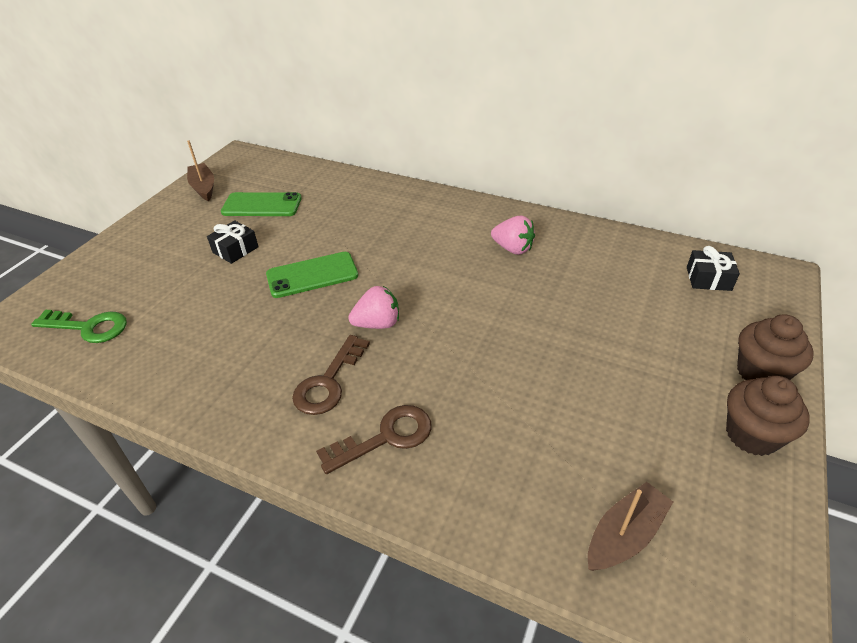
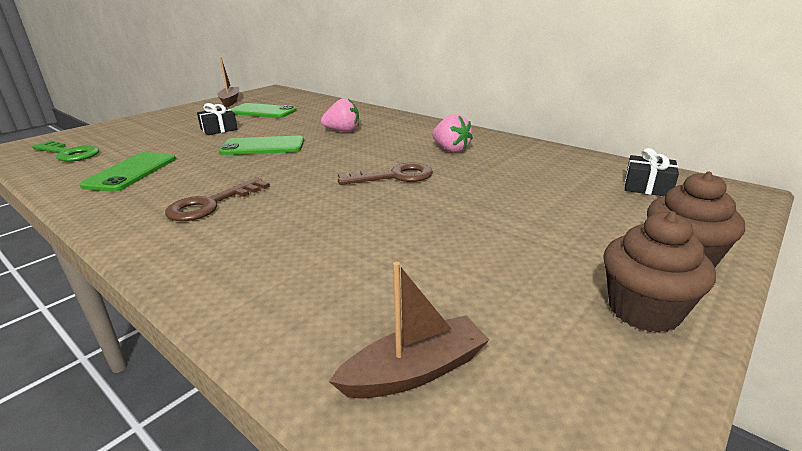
camera: 15 degrees right, 15 degrees down
brown key [316,405,432,474] -> brown key moved to [338,163,433,185]
pink strawberry [348,286,399,329] -> pink strawberry moved to [321,98,359,132]
none -> green phone [79,152,176,192]

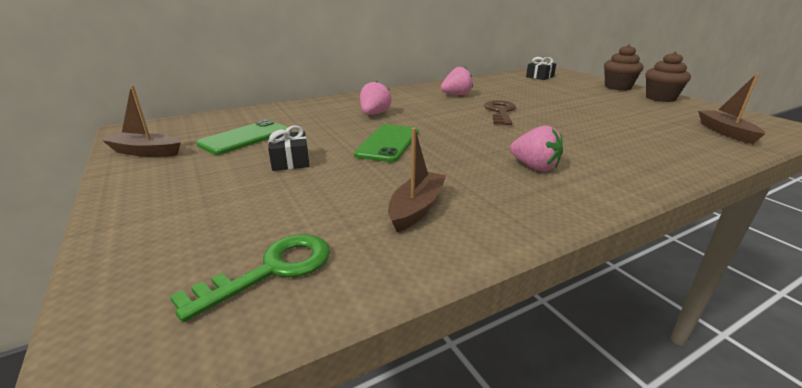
camera: 70 degrees left, 0 degrees up
green phone [79,152,176,192] -> brown boat [388,128,447,232]
brown key [165,178,270,221] -> pink strawberry [510,126,563,171]

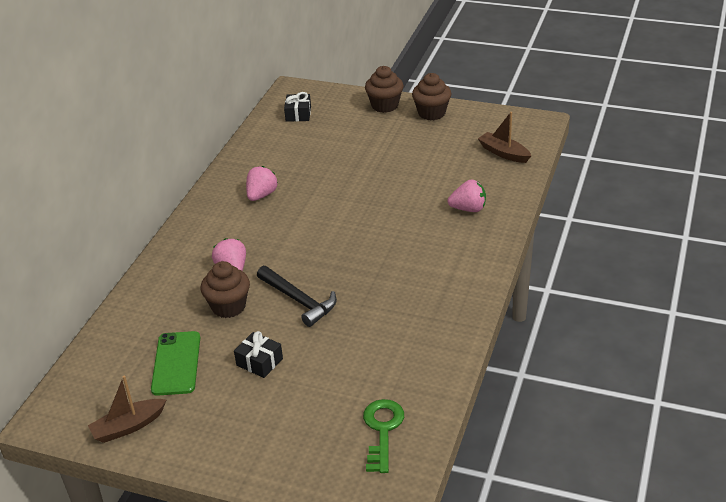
camera: 40 degrees left, 10 degrees up
green phone [354,124,419,162] -> black hammer [257,266,337,327]
brown boat [388,128,447,232] -> none
brown key [484,100,516,125] -> none
pink strawberry [510,126,563,171] -> pink strawberry moved to [447,180,486,212]
none -> brown cupcake [201,261,250,318]

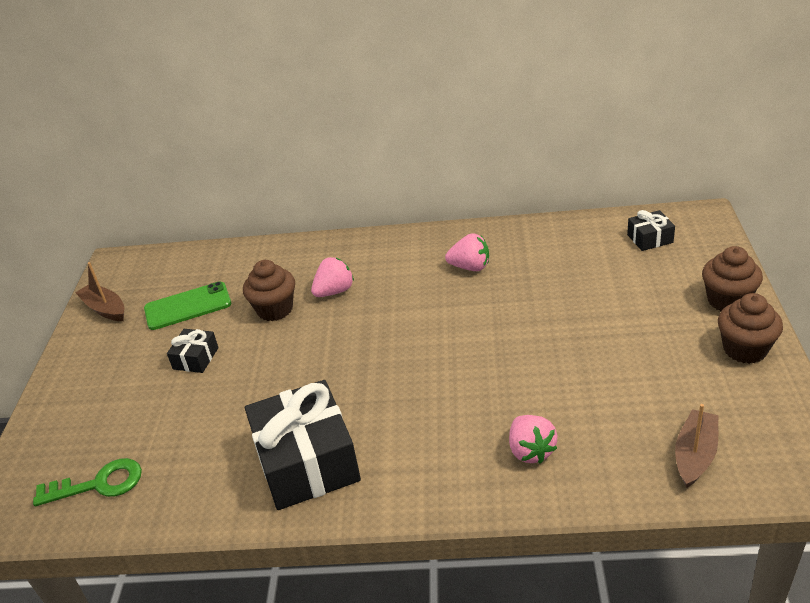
camera: 75 degrees right, 0 degrees up
black hammer [257,266,337,327] -> none
none -> black gift [245,380,361,510]

